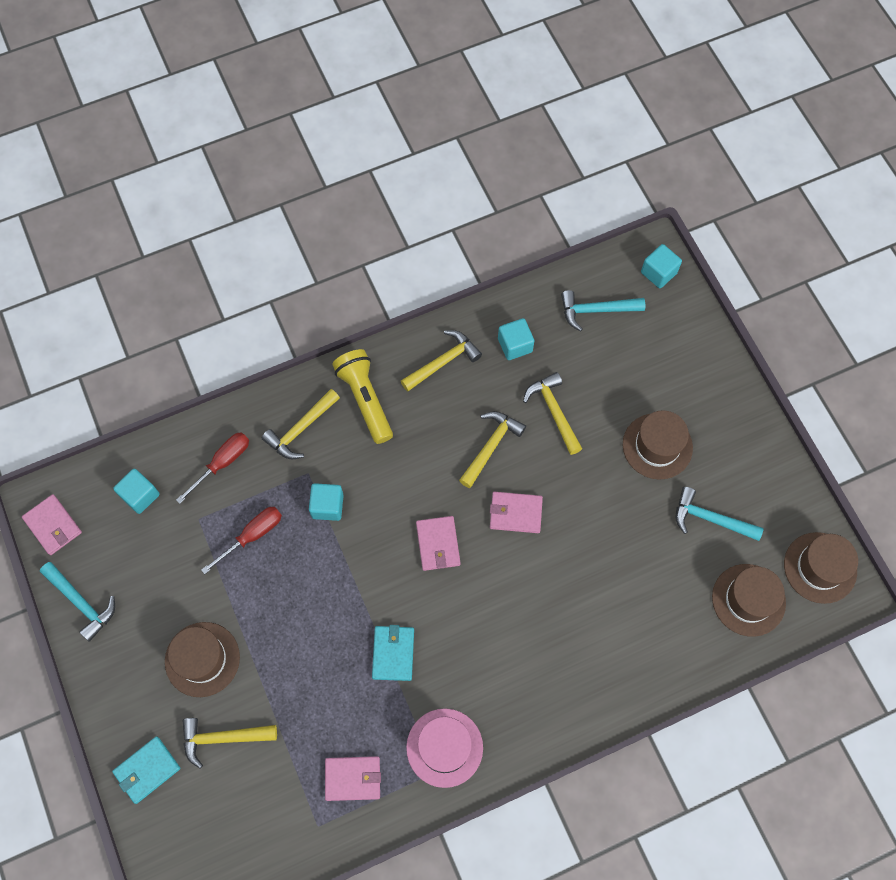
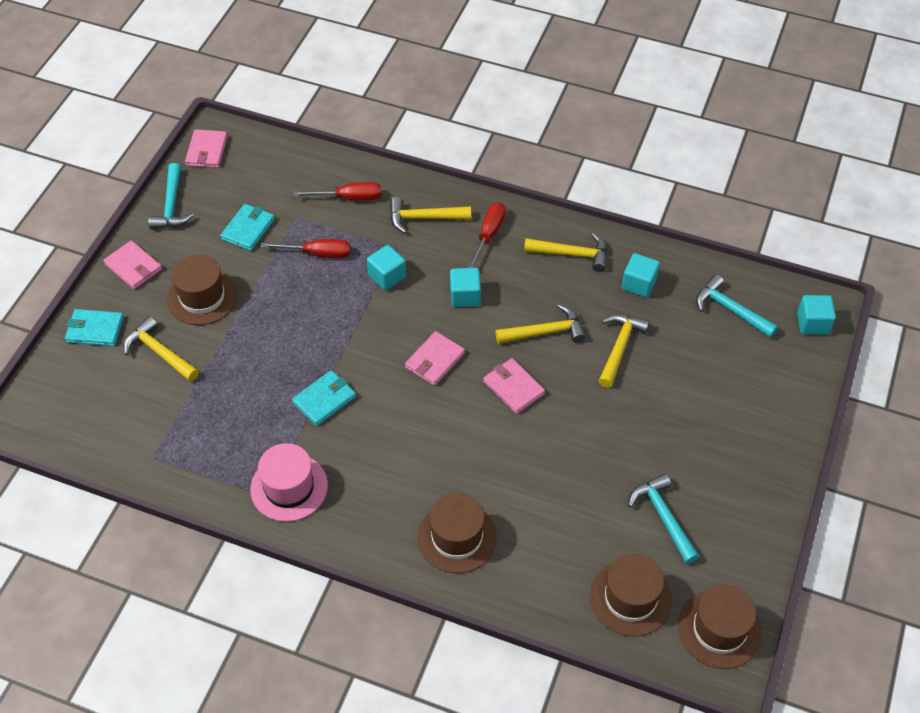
camera: 45 degrees right, 15 degrees down
turquoise cube [113,469,160,514] -> turquoise cube moved to [450,268,481,307]
pink wallet [325,756,381,801] -> pink wallet moved to [103,240,162,289]
yellow flashlight [332,349,393,444] -> red screwdriver [468,202,506,268]
brown hat [623,410,693,479] -> brown hat moved to [417,493,497,573]
none -> turquoise wallet [220,204,275,251]

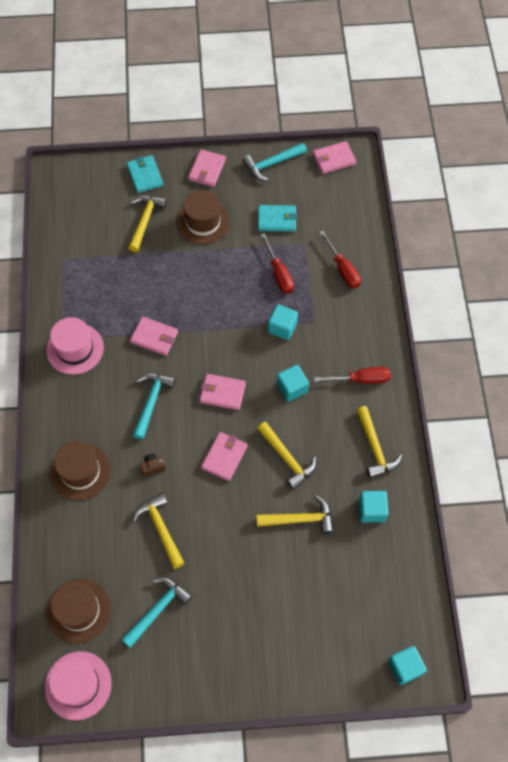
camera: 65 degrees right, 10 degrees up
turquoise wallet [292,370,356,426] -> pink wallet [130,316,178,356]
yellow hammer [390,197,471,234] -> yellow hammer moved to [132,493,184,569]
brown hat [678,585,762,669] -> pink hat [45,651,112,721]
turquoise hammer [696,274,778,338] -> turquoise hammer moved to [133,373,176,440]
none -> brown camera [140,454,166,477]

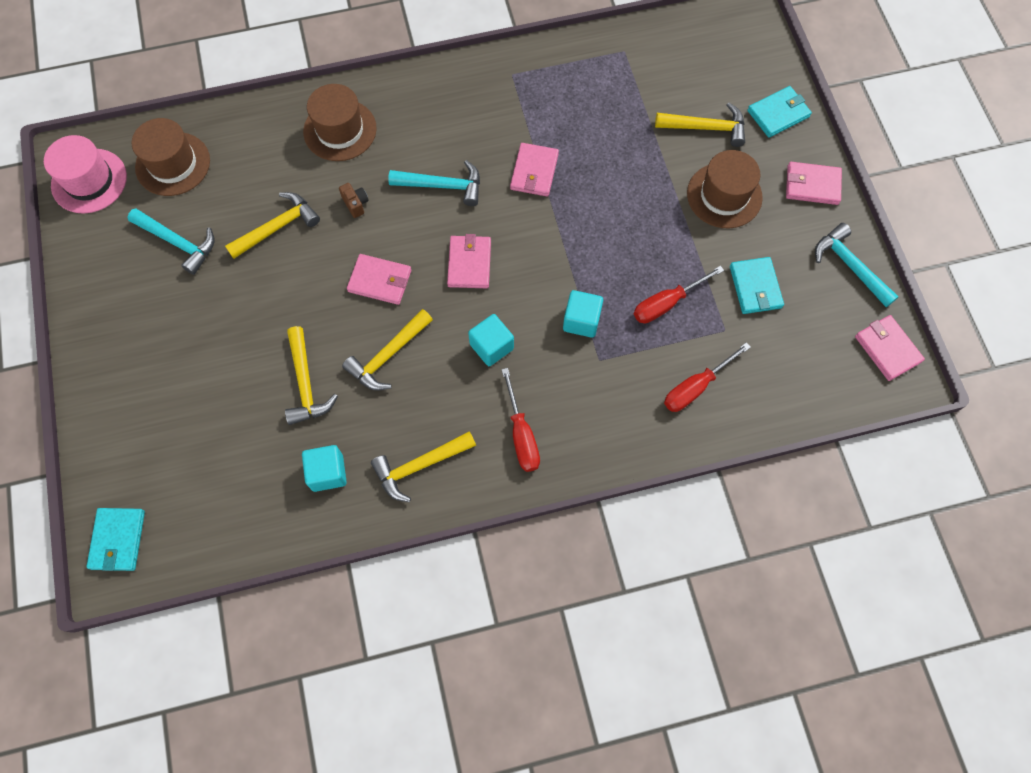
camera: 80 degrees right, 5 degrees up
pink hat [46,317,104,375] -> none
turquoise cube [388,646,427,685] -> turquoise wallet [86,508,145,571]

